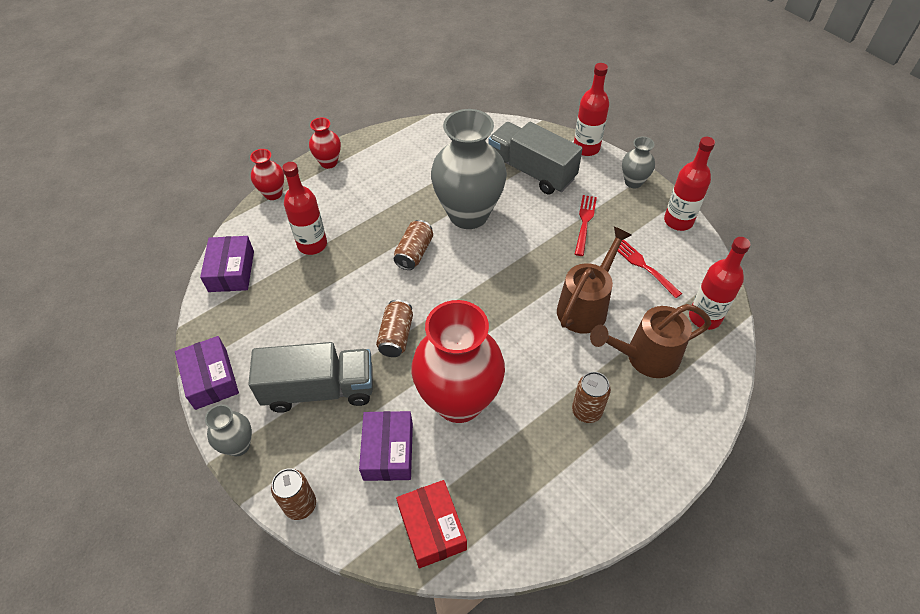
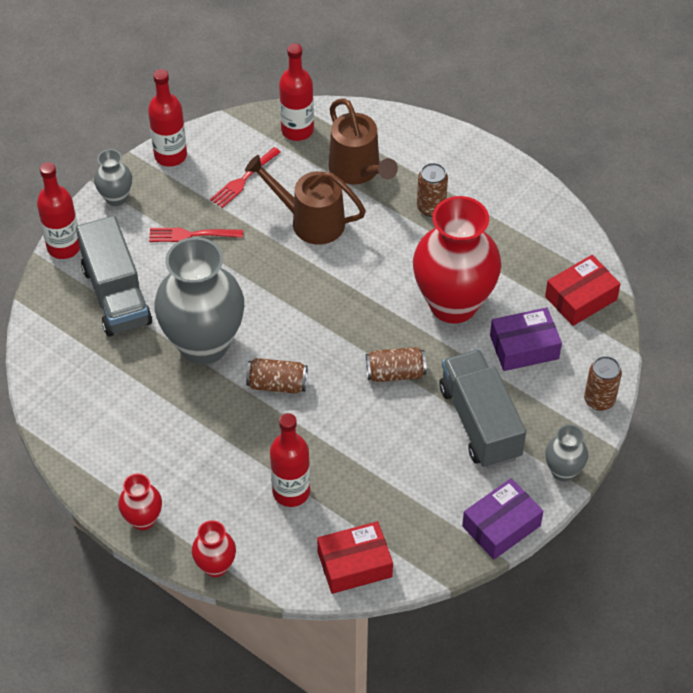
camera: 105 degrees left, 0 degrees up
purple box [200,236,254,292] -> red box [317,521,393,594]
grey truck [488,122,583,194] -> grey truck turned 45 degrees counterclockwise [76,216,152,336]

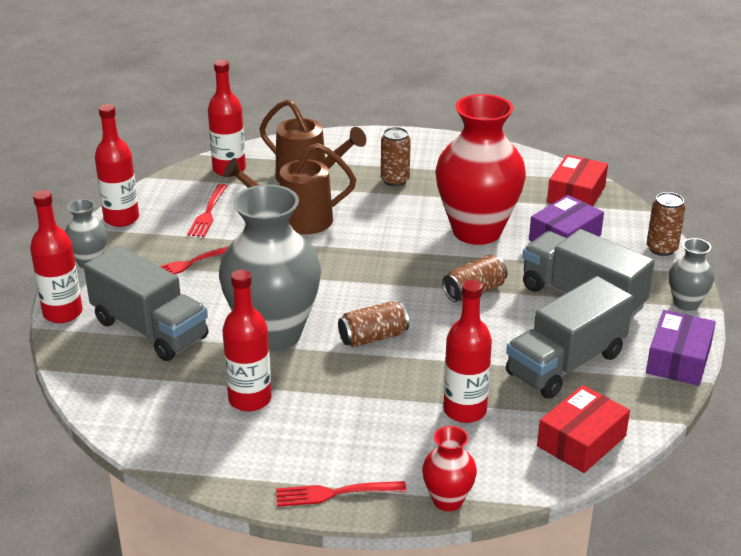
camera: 30 degrees left, 20 degrees down
red vase [118,473,162,530] -> red fork [276,481,406,507]
none -> red bottle [222,270,272,411]
none -> grey truck [506,276,634,399]

